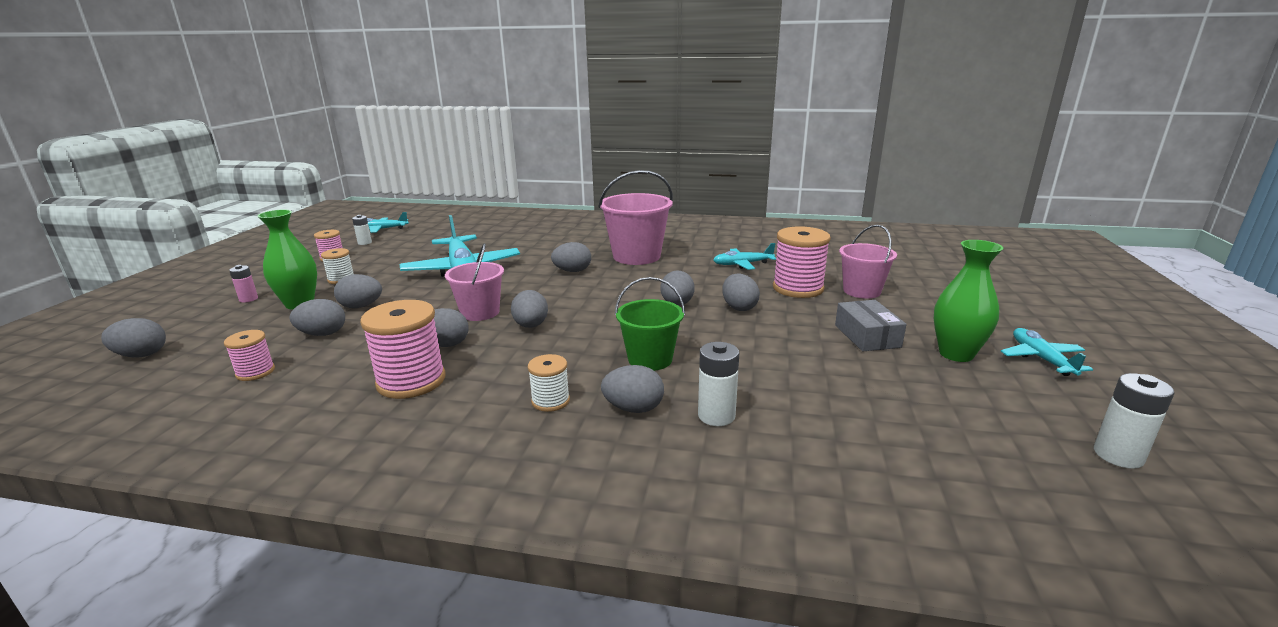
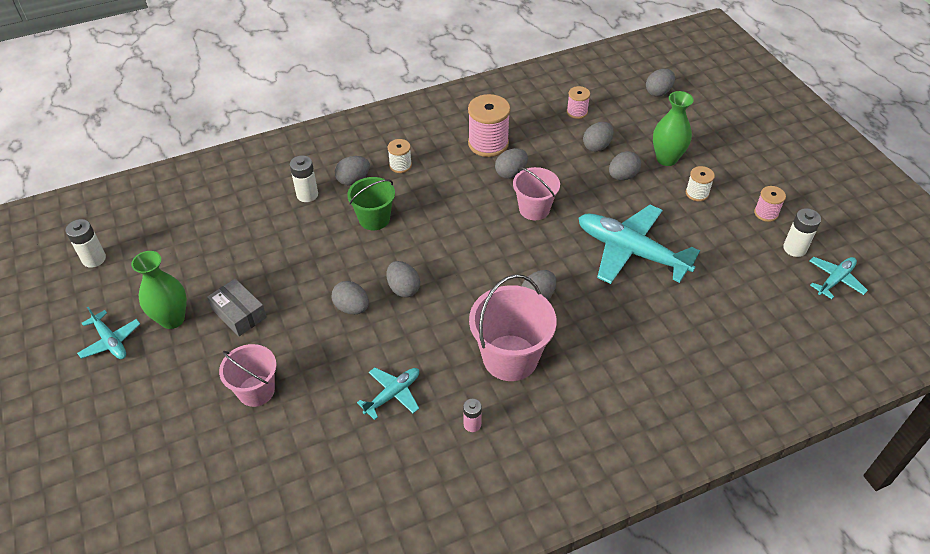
camera: 145 degrees right, 25 degrees up
pink battery [229,265,258,303] -> pink battery moved to [463,399,482,432]
white battery [352,215,372,245] -> white battery [783,208,821,257], size x1.53
grey egg [511,290,548,328] -> none
pink spool [773,226,831,298] -> none

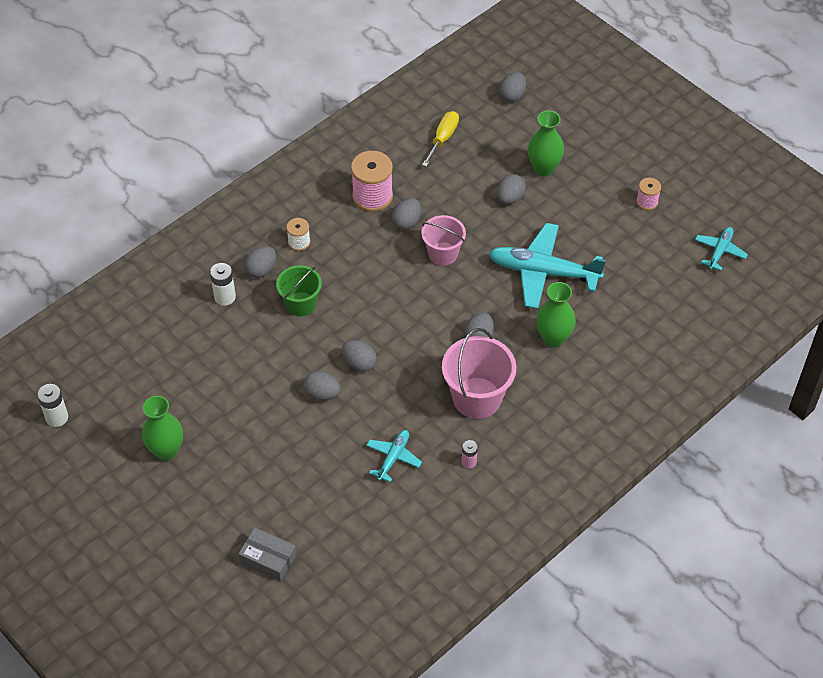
camera: 20 degrees left, 5 degrees up
turquoise plane [77,307,140,359] -> none
grey box [207,279,267,336] -> grey box moved to [238,528,297,582]
pink bucket [219,344,277,407] -> none
pink spool [567,86,590,119] -> yellow screwdriver [422,111,459,167]
grey egg [583,122,614,152] -> none
white spool [686,166,715,201] -> none
white battery [783,208,821,257] -> none
none -> green vase [536,282,576,348]

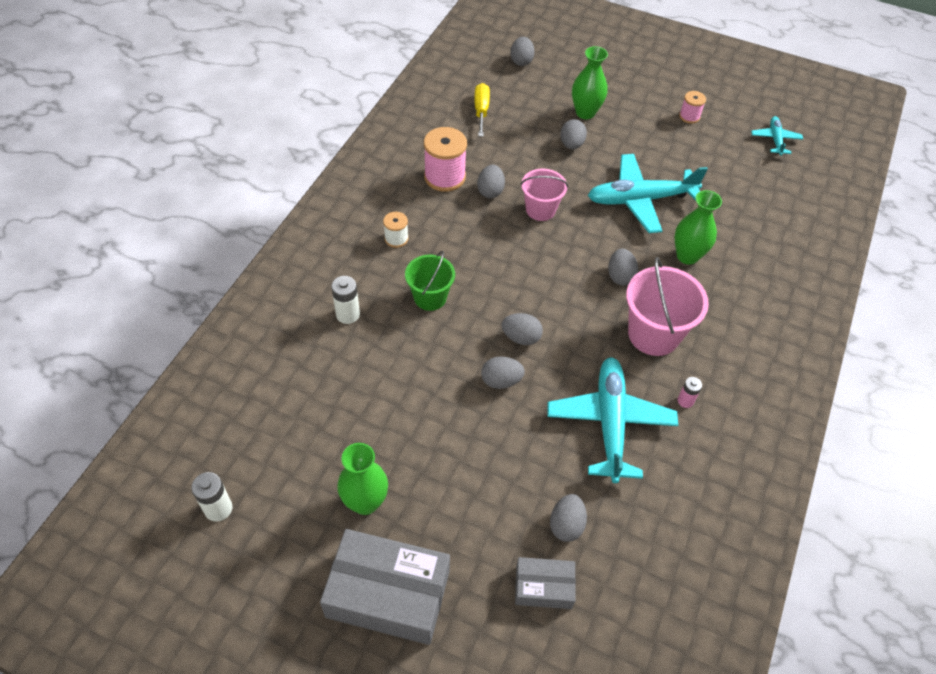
camera: 25 degrees left, 0 degrees up
grey egg [244,246,276,278] -> grey egg moved to [550,494,587,542]
turquoise plane [366,430,422,482] -> turquoise plane [547,357,678,483], size x1.97
none -> grey box [320,529,450,645]

